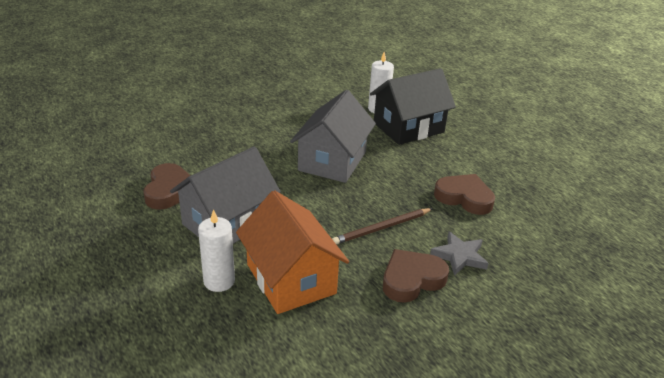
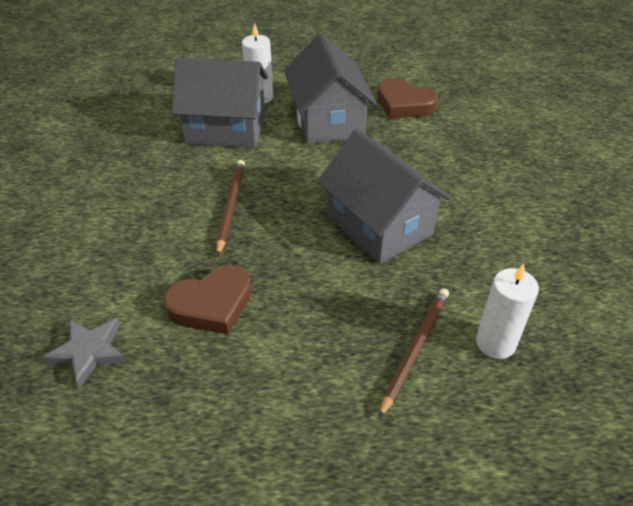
camera: 125 degrees right, 10 degrees up
orange house [236,190,349,314] -> grey house [172,58,268,148]
black house [370,68,456,145] -> brown pencil [379,288,449,418]
brown heart [383,249,449,303] -> none
grey star [430,231,489,276] -> grey star moved to [43,318,126,388]

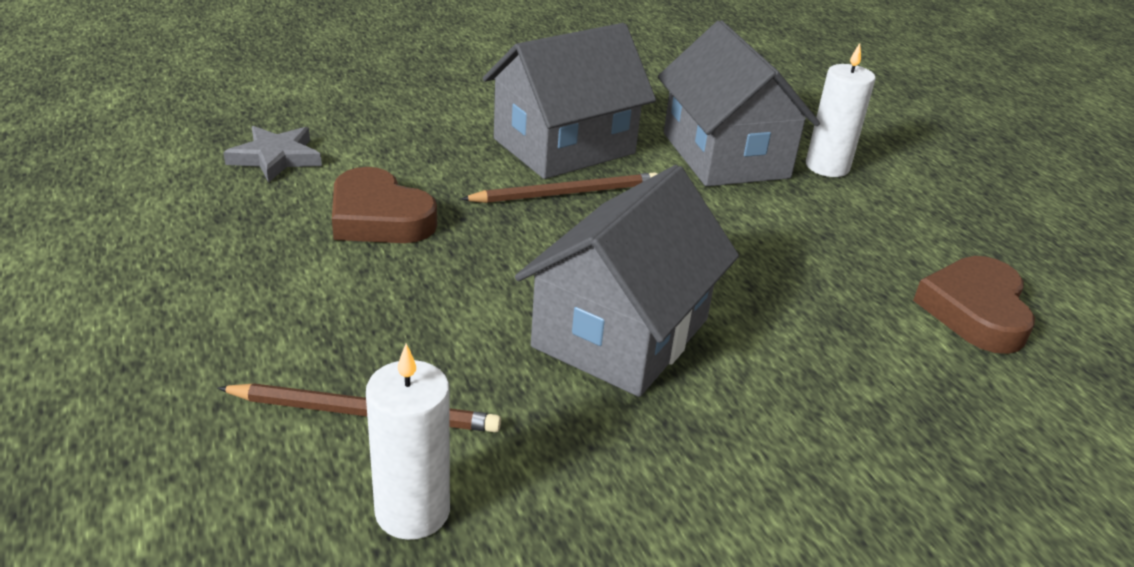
camera: 65 degrees right, 10 degrees down
grey house [284,33,377,144] -> grey house moved to [483,23,656,179]

